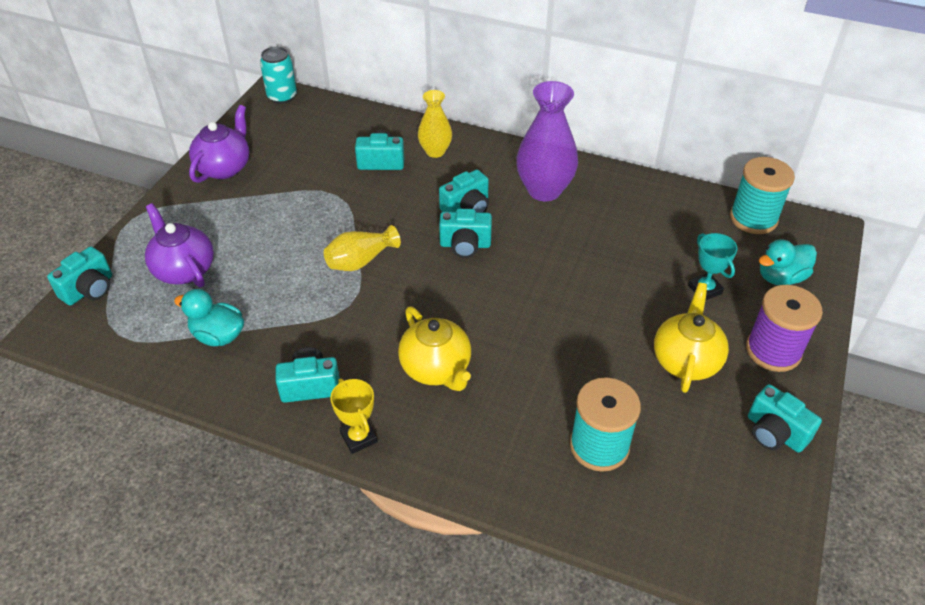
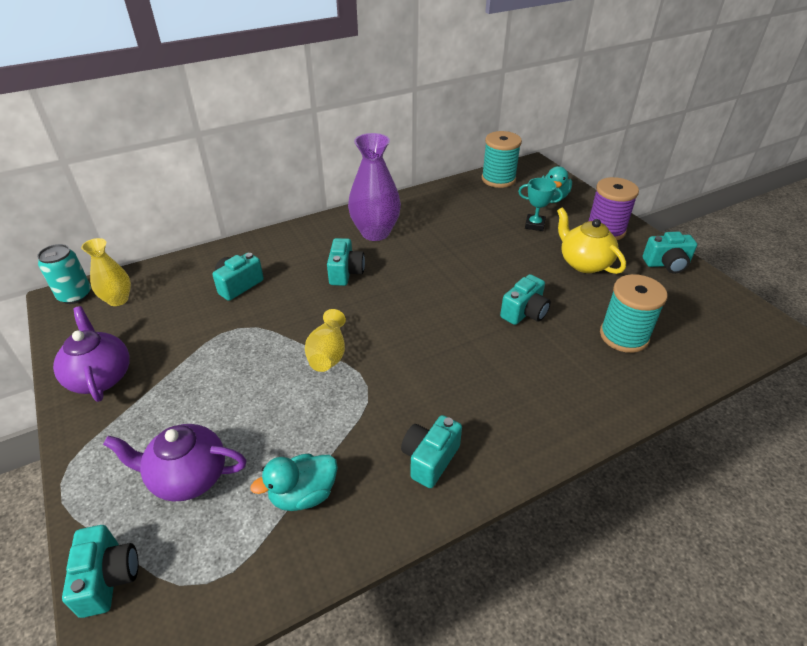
camera: 50 degrees left, 5 degrees down
yellow trophy [330,379,377,454] -> none
yellow teapot [398,307,471,391] -> none
yellow vase [418,90,452,158] -> yellow vase moved to [81,238,131,306]
turquoise camera [439,209,492,258] -> turquoise camera moved to [500,274,551,325]

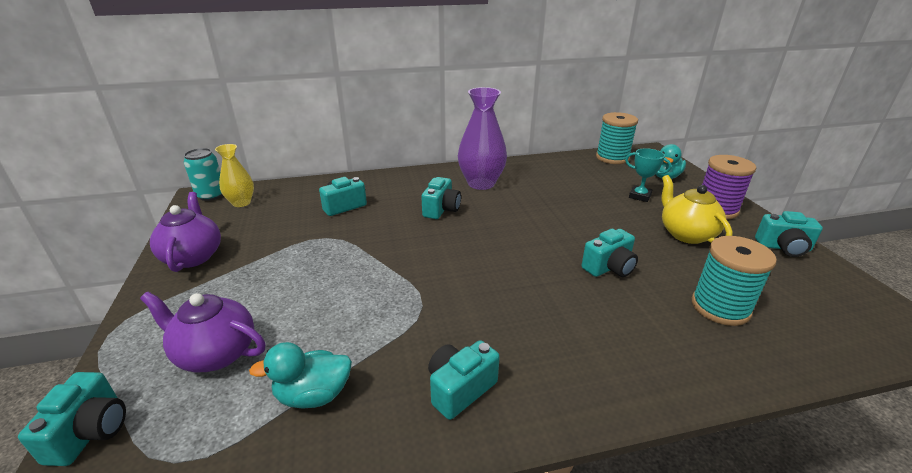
camera: 15 degrees right, 10 degrees down
yellow vase [305,309,346,372] -> none

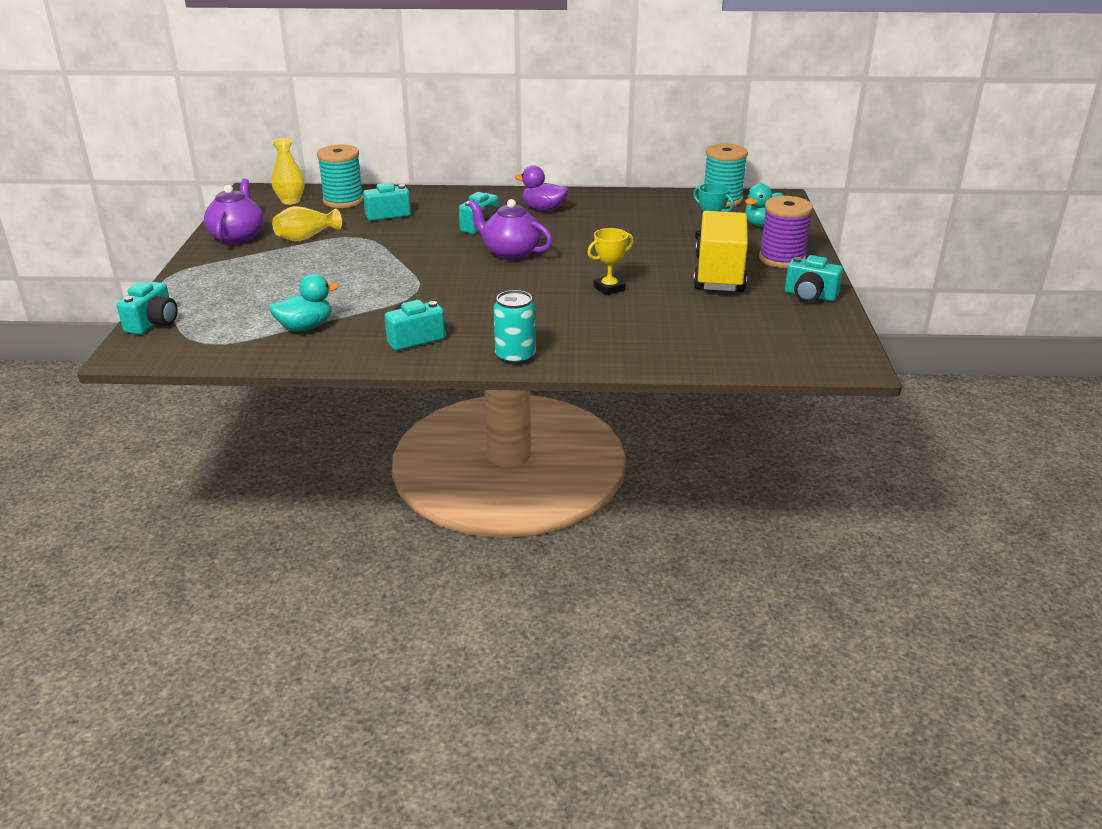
camera: 15 degrees right, 0 degrees up
purple teapot [140,292,265,372] -> purple teapot moved to [468,199,553,261]
turquoise can [184,148,223,201] -> turquoise can moved to [494,290,536,365]
turquoise duck [249,342,352,409] -> turquoise duck turned 150 degrees clockwise [269,274,339,331]
purple vase [458,87,507,190] -> purple duck [515,165,569,211]
turquoise camera [582,229,638,277] -> yellow trophy [587,228,634,295]
yellow teapot [661,175,733,244] -> yellow truck [693,211,748,292]
turquoise spool [691,236,777,326] -> turquoise spool moved to [317,145,364,208]
none -> yellow vase [272,206,342,241]

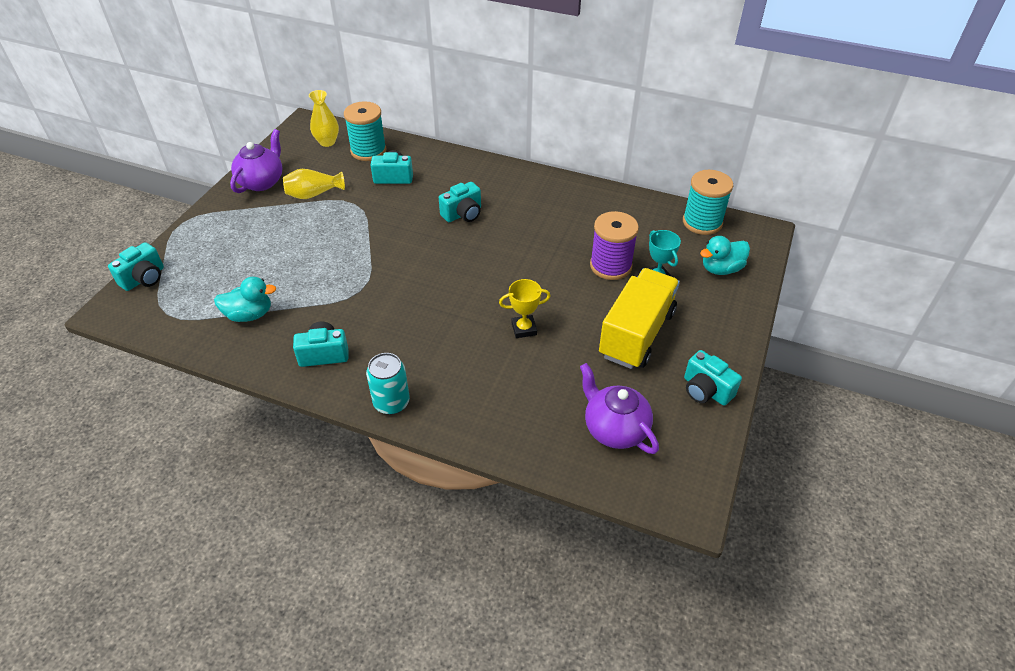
camera: 20 degrees right, 15 degrees up
purple teapot [468,199,553,261] -> purple teapot moved to [580,363,659,454]
purple duck [515,165,569,211] -> none
purple spool [759,196,813,268] -> purple spool moved to [590,211,639,280]

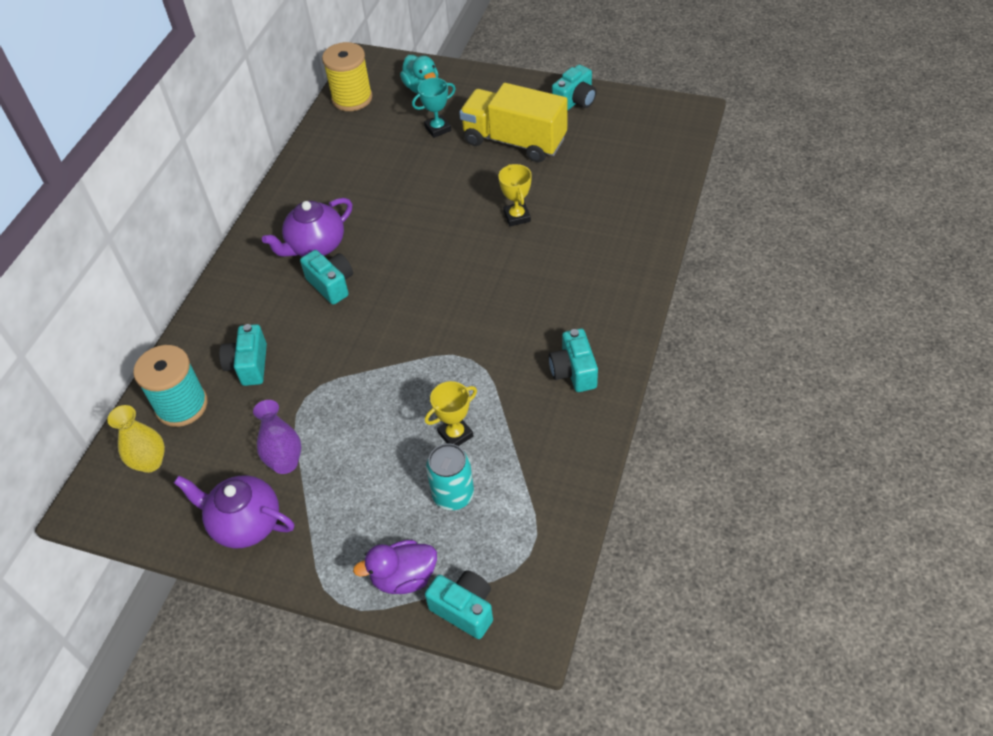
camera: 90 degrees left, 5 degrees up
turquoise duck [214,277,276,322] -> none
yellow vase [283,169,345,199] -> purple vase [253,400,301,474]
turquoise can [366,353,410,415] -> turquoise can moved to [426,444,474,510]
purple teapot [580,363,659,454] -> purple teapot moved to [262,198,352,257]
purple spool [590,211,639,280] -> none
turquoise spool [683,170,733,235] -> yellow spool [322,42,372,111]
none -> purple duck [353,540,437,594]
none -> yellow trophy [425,381,477,446]

